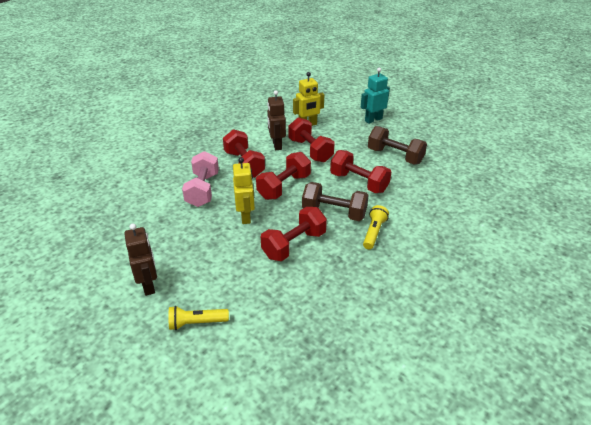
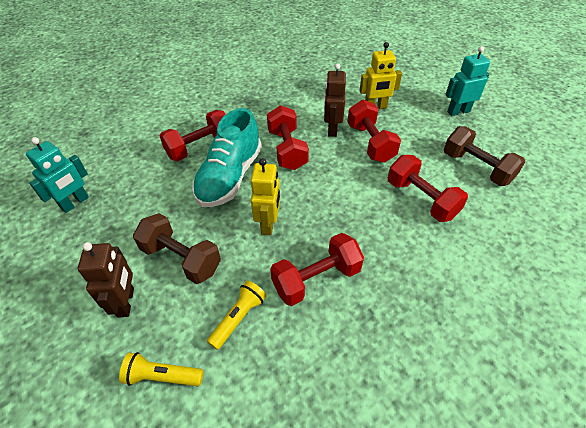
camera: 15 degrees right, 10 degrees up
pink dumbbell [182,151,219,207] -> turquoise shoe [192,108,262,207]
red dumbbell [256,152,311,200] -> red dumbbell moved to [160,110,226,161]
brown dumbbell [302,182,369,221] -> brown dumbbell moved to [133,213,221,284]
yellow flashlight [363,205,389,249] -> yellow flashlight moved to [207,281,267,350]
none -> turquoise robot [26,137,89,213]

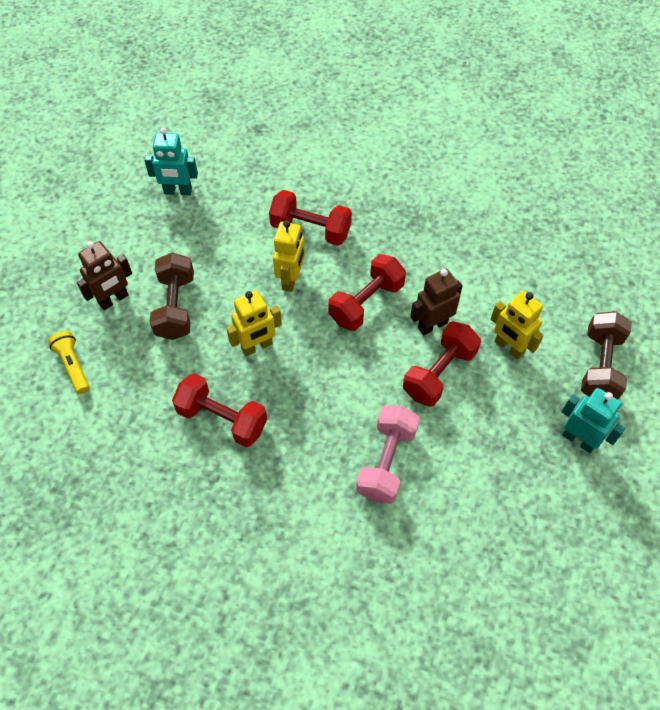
camera: 55 degrees right, 10 degrees up
turquoise shoe [192,108,262,207] -> yellow robot [273,220,305,292]
yellow flashlight [207,281,267,350] -> none
red dumbbell [388,155,468,222] -> pink dumbbell [356,405,420,504]
brown dumbbell [444,126,525,186] -> brown dumbbell moved to [581,311,632,399]

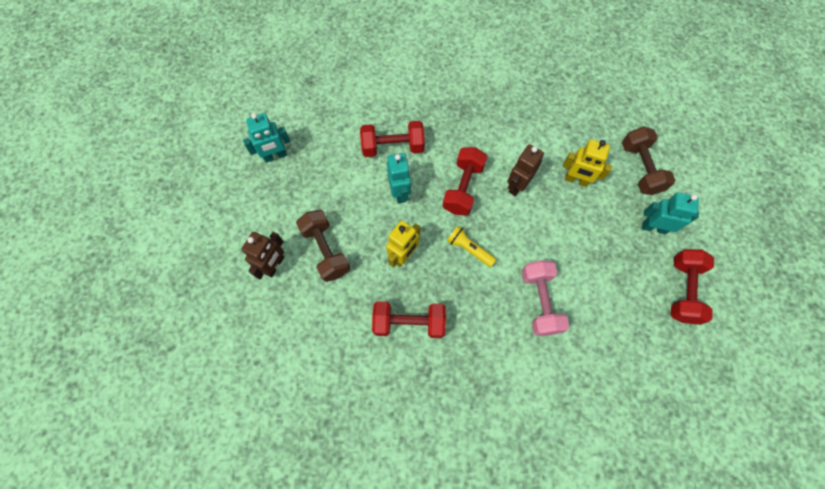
camera: 25 degrees left, 10 degrees up
yellow flashlight [48,331,90,394] -> yellow flashlight moved to [447,226,496,267]
yellow robot [273,220,305,292] -> turquoise robot [387,153,411,204]
red dumbbell [403,322,481,407] -> red dumbbell moved to [671,249,714,325]

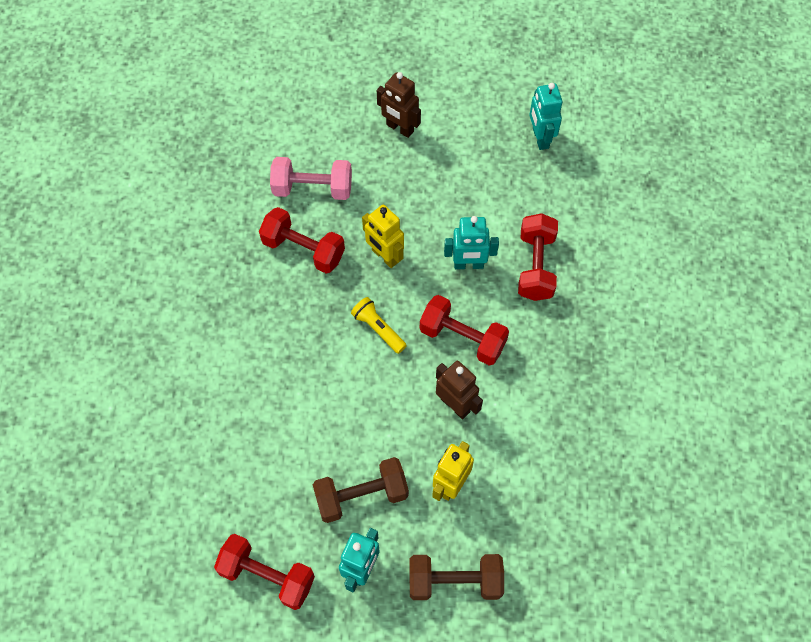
camera: 100 degrees right, 5 degrees down
brown dumbbell [296,210,350,282] -> brown dumbbell moved to [313,457,409,523]
red dumbbell [372,301,446,338] -> red dumbbell turned 75 degrees counterclockwise [259,207,345,274]
yellow flashlight [447,226,496,267] -> yellow flashlight turned 90 degrees counterclockwise [351,297,407,354]
pink dumbbell [522,260,569,336] -> pink dumbbell moved to [270,157,352,200]

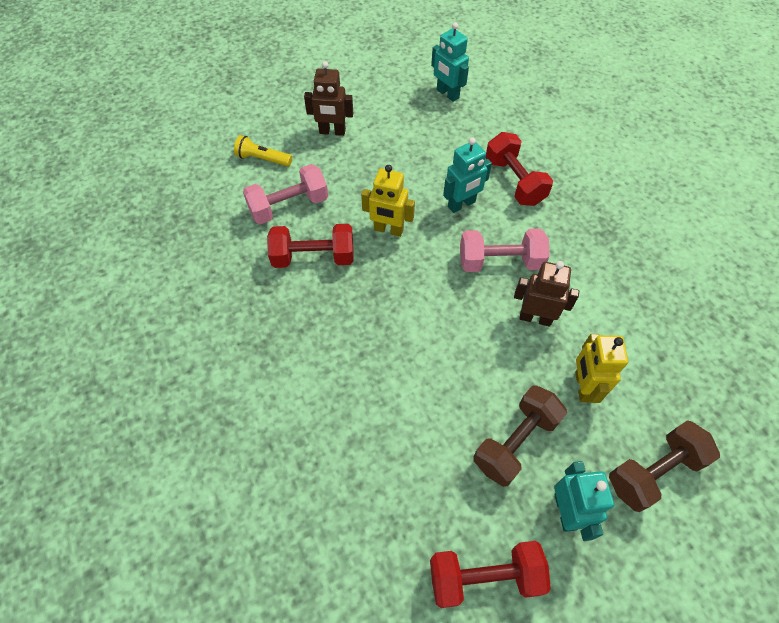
camera: 30 degrees left, 5 degrees down
yellow flashlight [351,297,407,354] -> yellow flashlight moved to [234,135,292,167]
red dumbbell [420,295,509,366] -> pink dumbbell [460,229,549,272]

